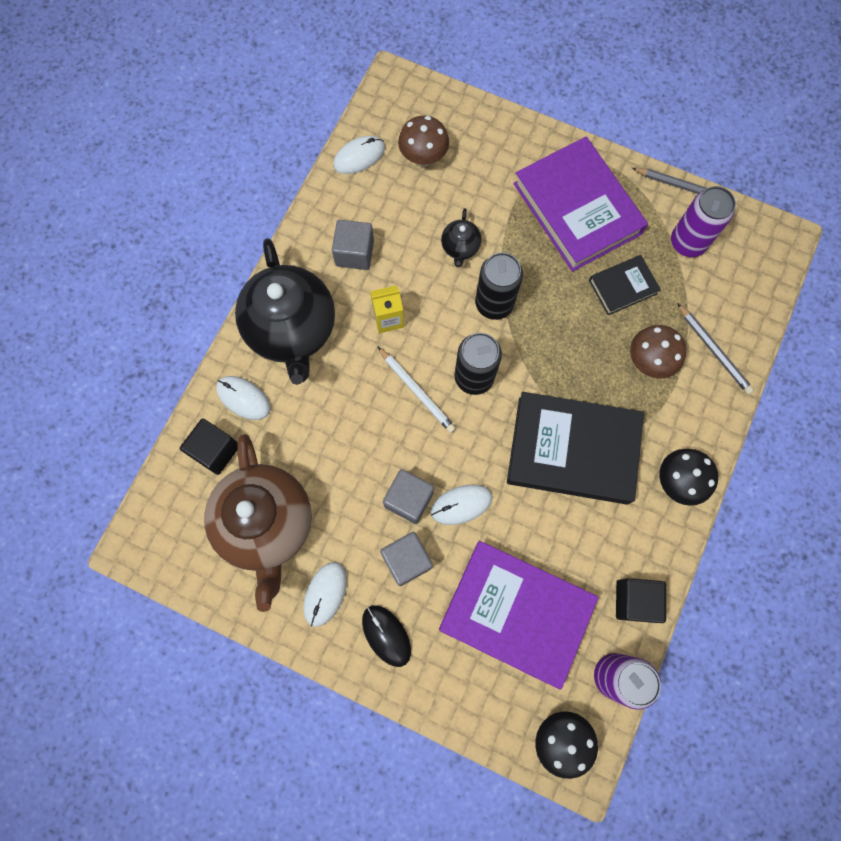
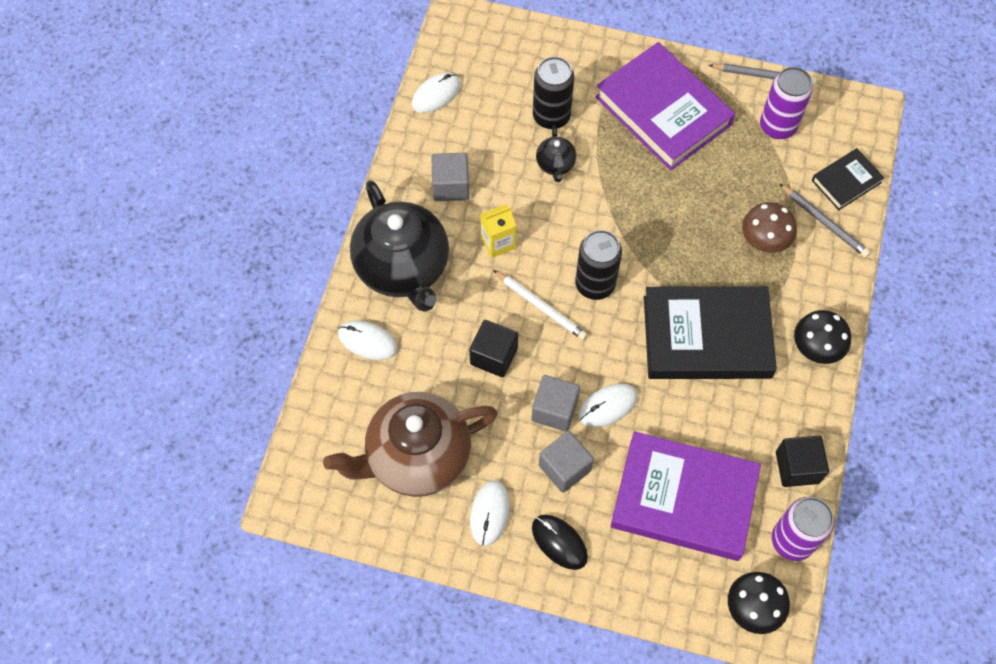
camera: 10 degrees left, 10 degrees down
black cube [180,419,238,475] -> black cube moved to [469,320,518,377]
brown teapot [204,434,312,612] -> brown teapot turned 90 degrees clockwise [323,392,498,497]
brown mushroom [398,116,449,167] -> none
black can [475,252,523,320] -> black can moved to [533,56,574,129]
black book [589,255,661,315] -> black book moved to [812,148,884,210]

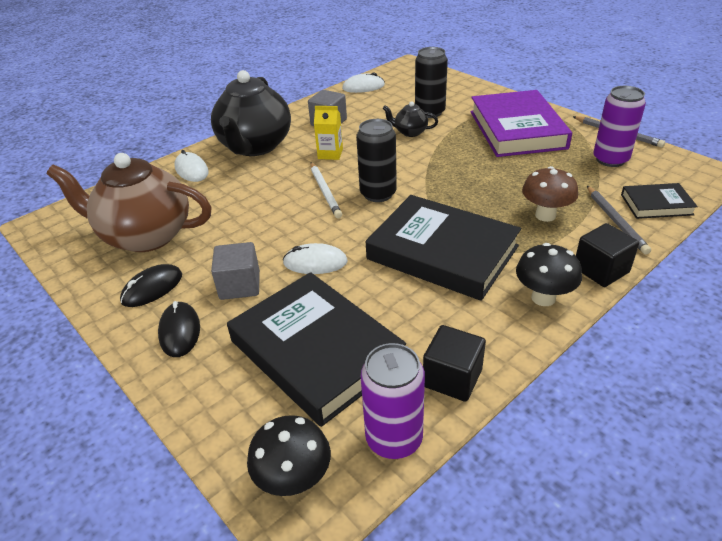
camera: 35 degrees right, 25 degrees down
black cube [469,320,518,377] -> black cube moved to [576,223,639,287]
white mouse [470,481,510,546] -> black mouse [120,264,182,307]
grey cube [532,375,580,431] -> none
black teapot [536,126,576,182] -> black teapot turned 75 degrees clockwise [382,101,438,137]
purple book [611,432,761,561] -> black book [227,272,406,427]

